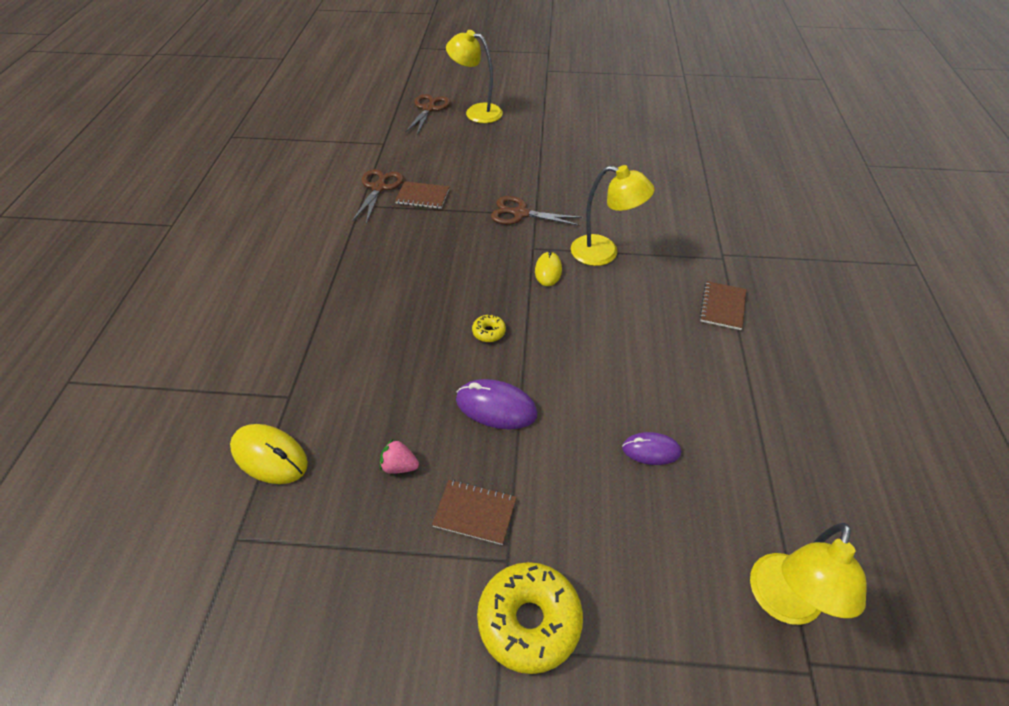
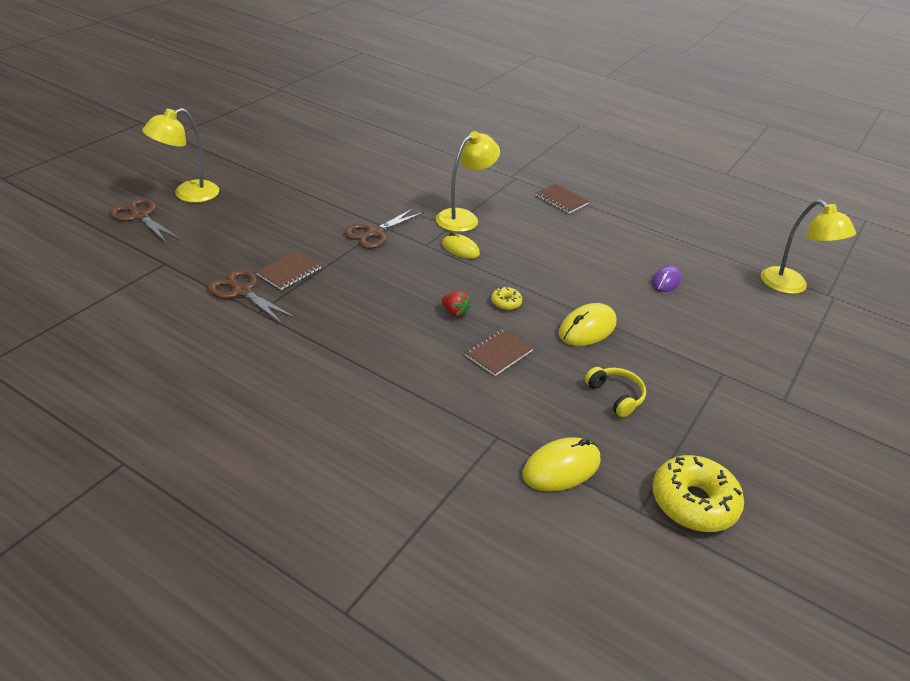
camera: 65 degrees left, 10 degrees down
pink strawberry [380,438,419,474] -> yellow headphones [585,367,646,417]
brown notebook [432,480,517,545] -> brown notebook moved to [465,328,533,376]
purple mouse [456,379,538,429] -> yellow mouse [559,303,617,346]
yellow donut [477,562,583,674] -> yellow donut moved to [652,455,744,532]
none -> red strawberry [442,291,471,317]

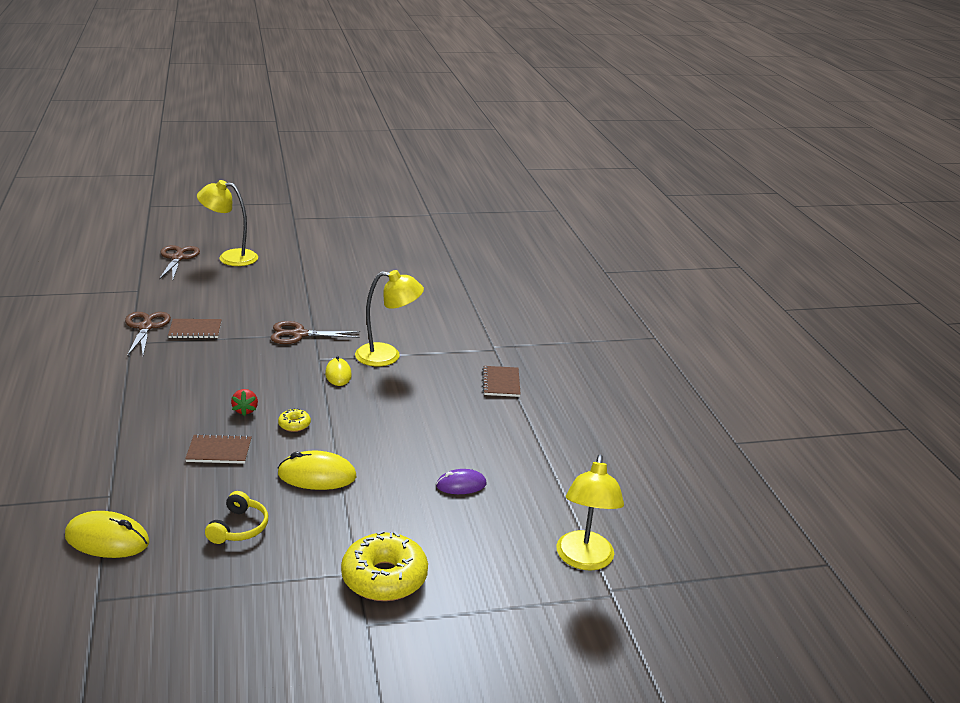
camera: 45 degrees right, 10 degrees down
yellow donut [652,455,744,532] -> yellow donut moved to [341,531,428,601]

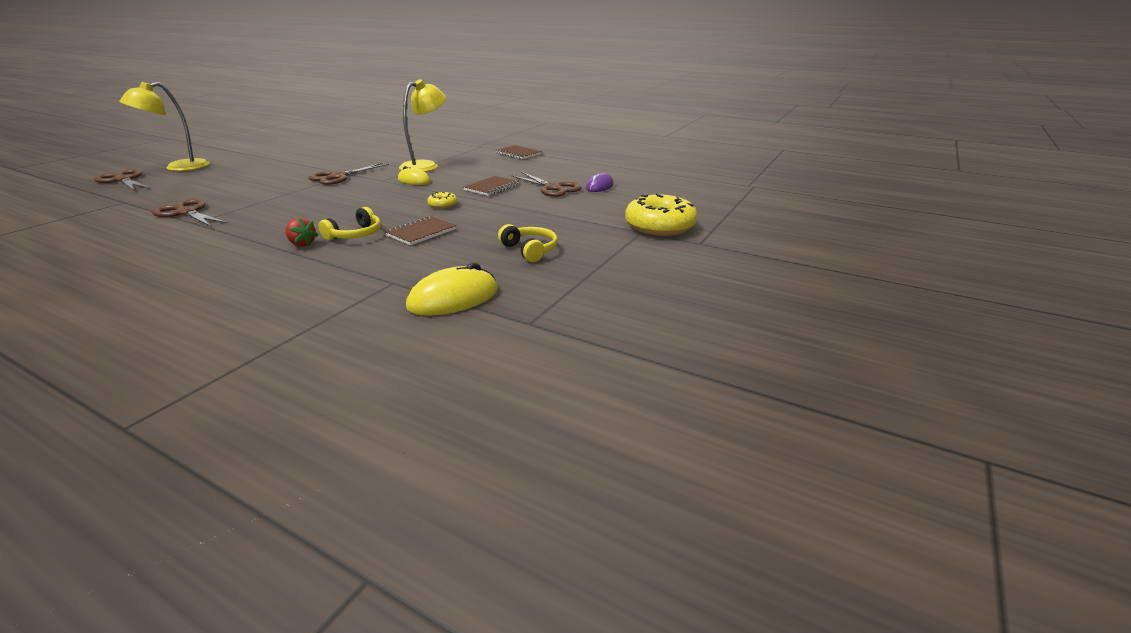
camera: 45 degrees left, 0 degrees up
brown notebook [168,319,222,339] -> brown notebook moved to [464,176,519,196]
red strawberry [231,389,258,416] -> red strawberry moved to [285,217,318,247]
yellow mouse [277,451,357,490] -> none
yellow lamp [556,454,624,571] -> none
none -> yellow headphones [319,207,381,241]
none -> brown scissors [511,172,582,197]

